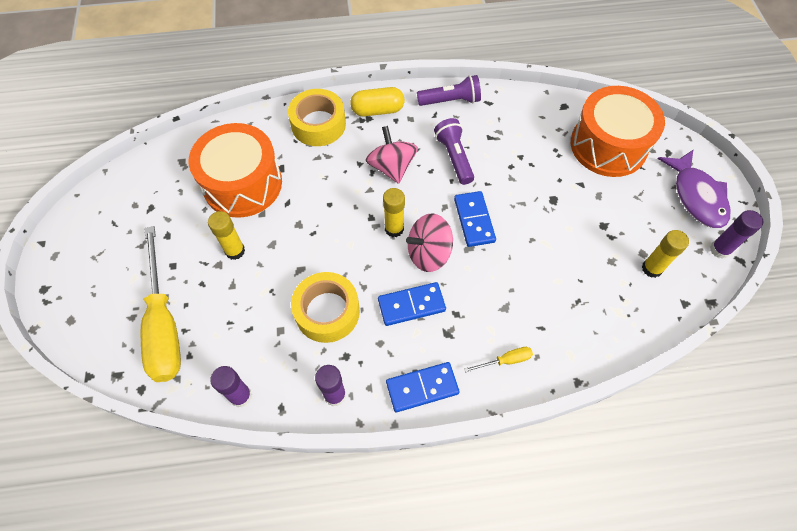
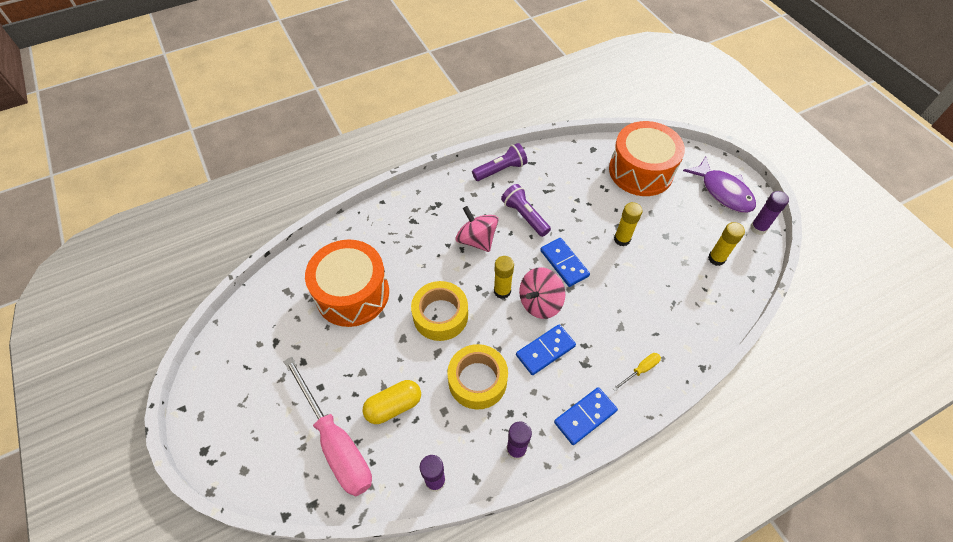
camera: 20 degrees left, 5 degrees down
yellow screwdriver [141,226,181,382] -> pink screwdriver [283,357,372,496]
yellow glue stick [208,211,245,260] -> yellow glue stick moved to [614,202,643,246]
yellow tape [288,89,346,146] -> yellow tape moved to [411,281,468,341]
yellow capsule [350,87,404,116] -> yellow capsule moved to [363,380,421,424]

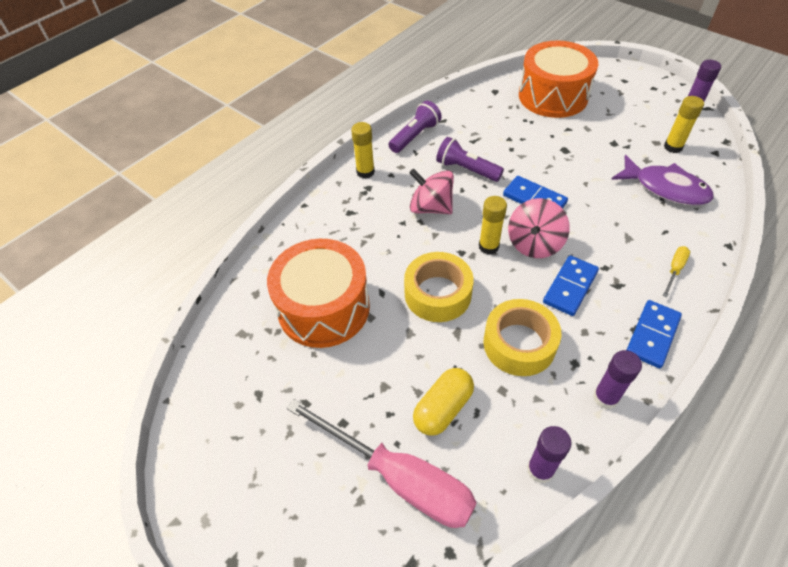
camera: 20 degrees left, 5 degrees down
yellow glue stick [614,202,643,246] -> yellow glue stick moved to [351,122,375,179]
purple fish [683,157,756,213] -> purple fish moved to [611,155,714,206]

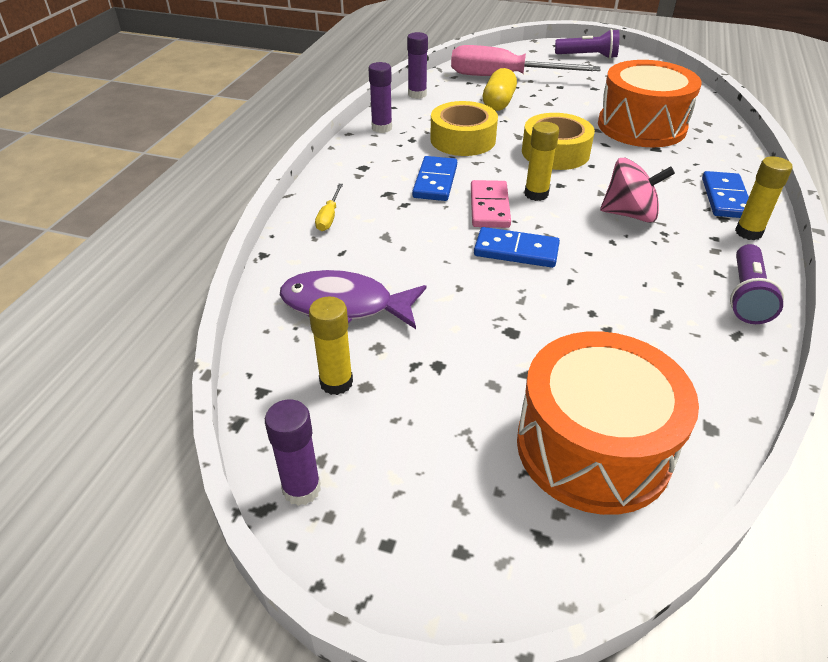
camera: 155 degrees right, 10 degrees down
purple flashlight [436,137,504,182] -> purple flashlight moved to [555,29,619,59]
pink spinning top [508,198,570,258] -> pink domino [471,180,511,228]
blue domino [627,300,682,368] -> blue domino moved to [702,171,749,218]

